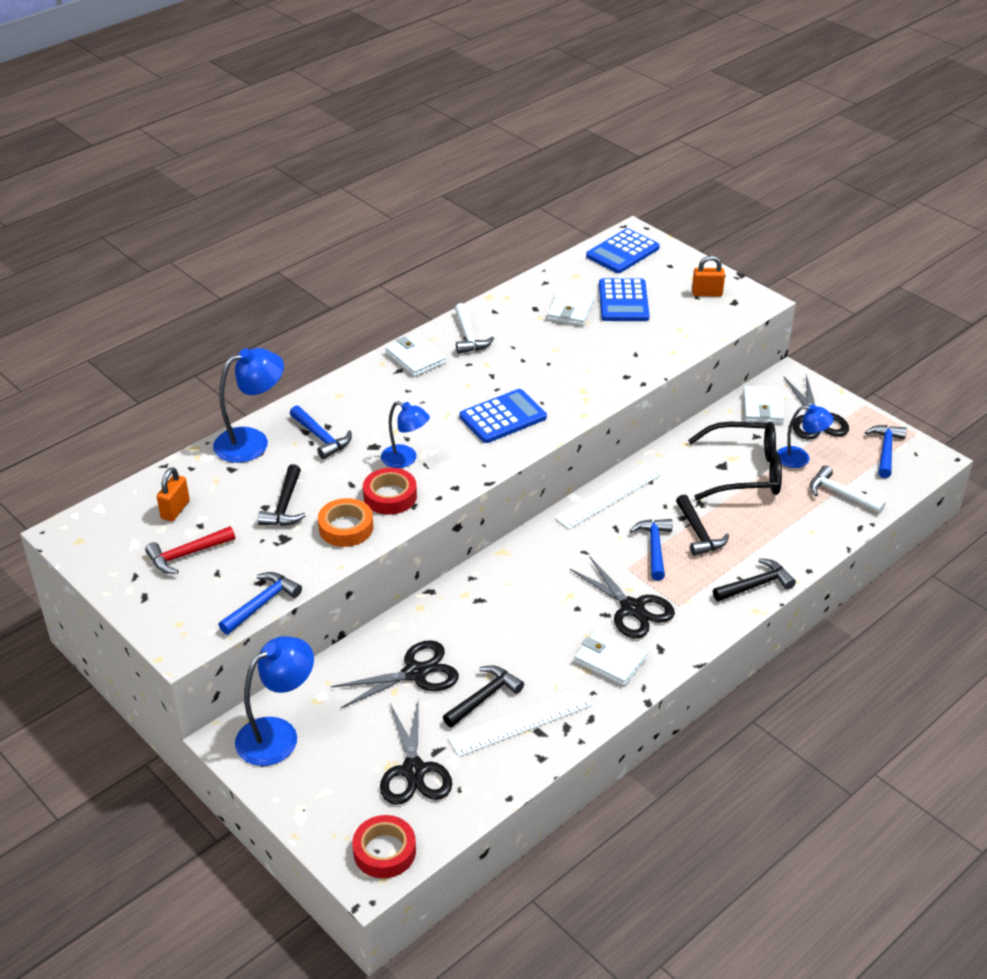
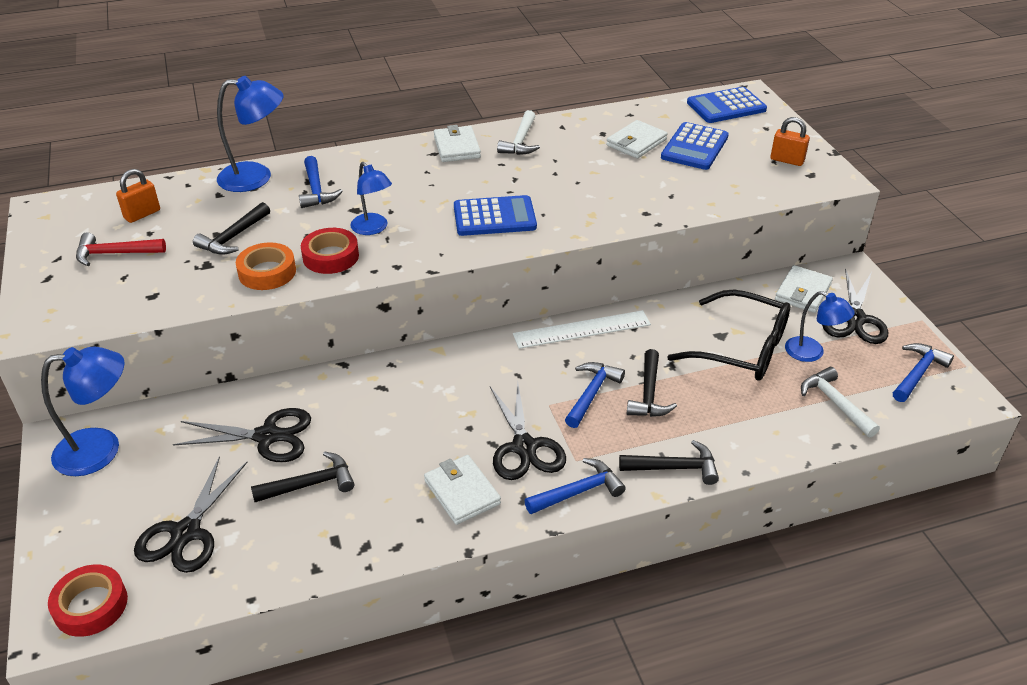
camera: 25 degrees right, 0 degrees up
blue hammer [219,572,302,634] -> blue hammer moved to [524,458,626,514]
white ruler [448,688,592,757] -> none

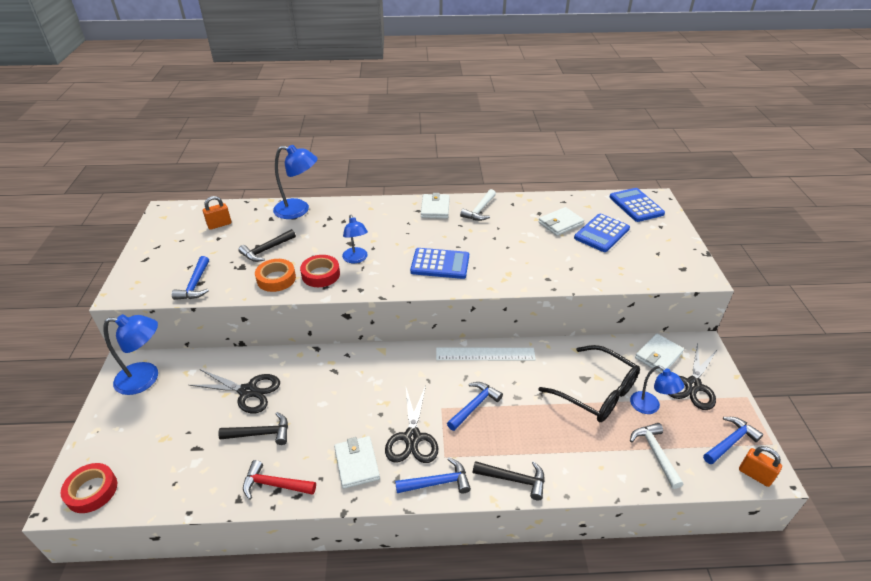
camera: 15 degrees right, 0 degrees up
red hammer [76,232,166,266] -> red hammer moved to [243,460,316,500]
black scissors [134,456,247,573] -> none
blue hammer [299,156,343,208] -> blue hammer moved to [172,256,209,300]
black hammer [627,349,677,417] -> none
blue calculator [687,87,767,123] -> blue calculator turned 75 degrees clockwise [609,188,665,222]
orange padlock [770,117,810,166] -> orange padlock moved to [739,446,782,487]

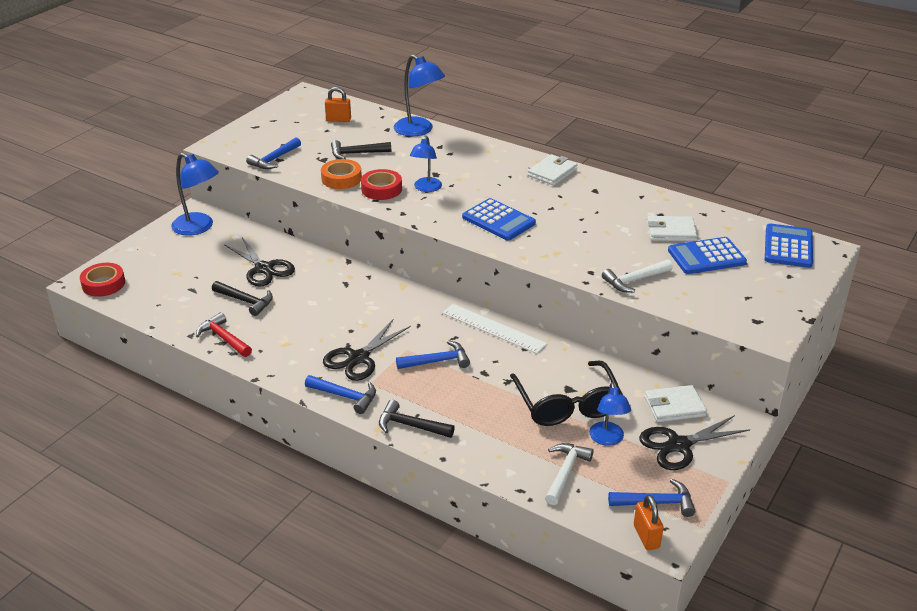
camera: 35 degrees right, 5 degrees down
white wallet [334,436,380,489] -> none
white hammer [460,189,496,221] -> white hammer moved to [602,259,673,293]
black hammer [473,461,545,500] -> black hammer turned 150 degrees clockwise [379,400,455,438]

